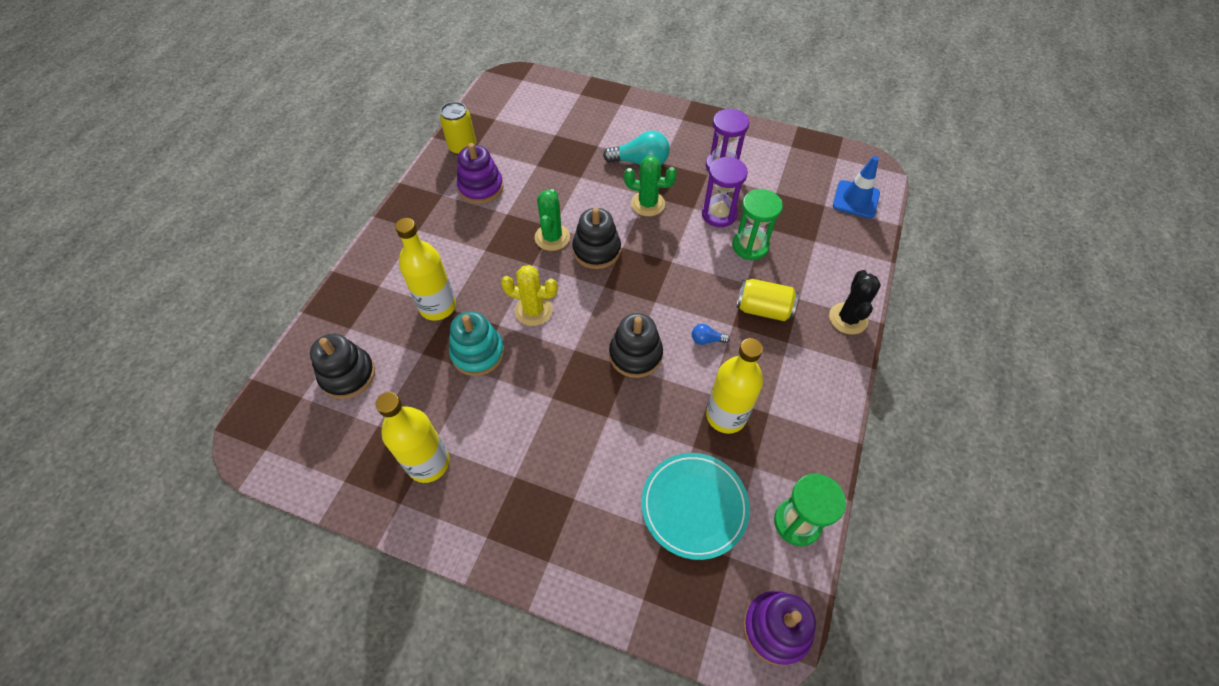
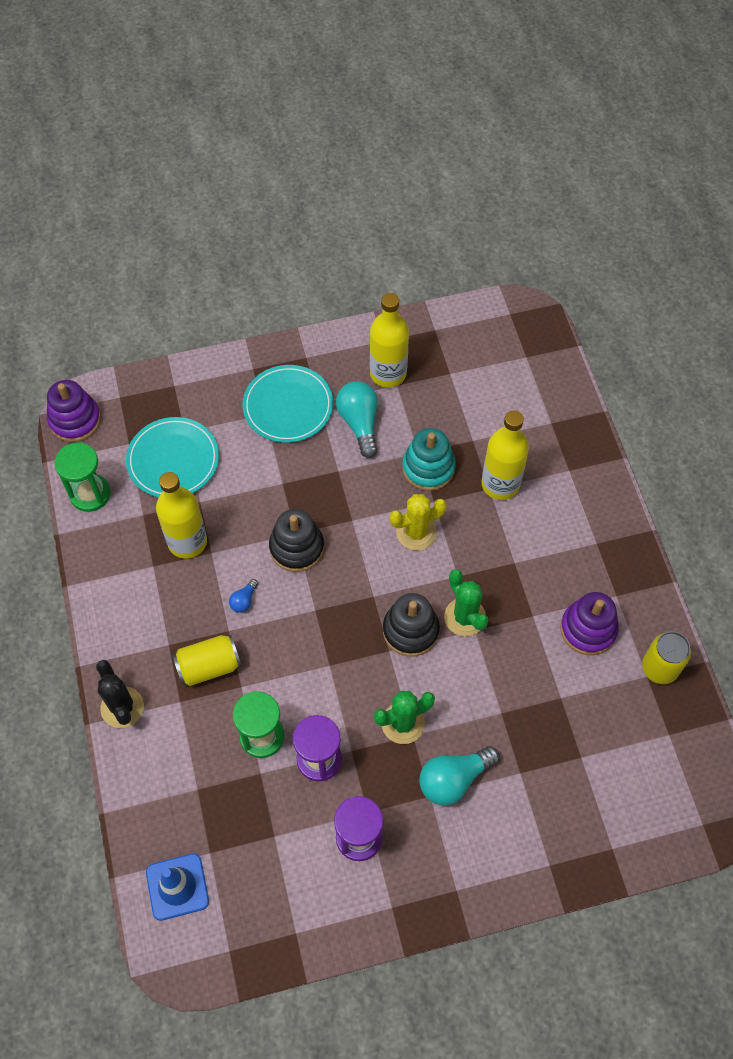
camera: 145 degrees right, 5 degrees up
black stacking toy [310,333,375,399] -> none
blue light bulb [692,324,730,345] -> blue light bulb turned 150 degrees clockwise [229,579,258,613]
none -> turquoise plate [242,365,333,443]
none -> turquoise light bulb [336,381,378,458]

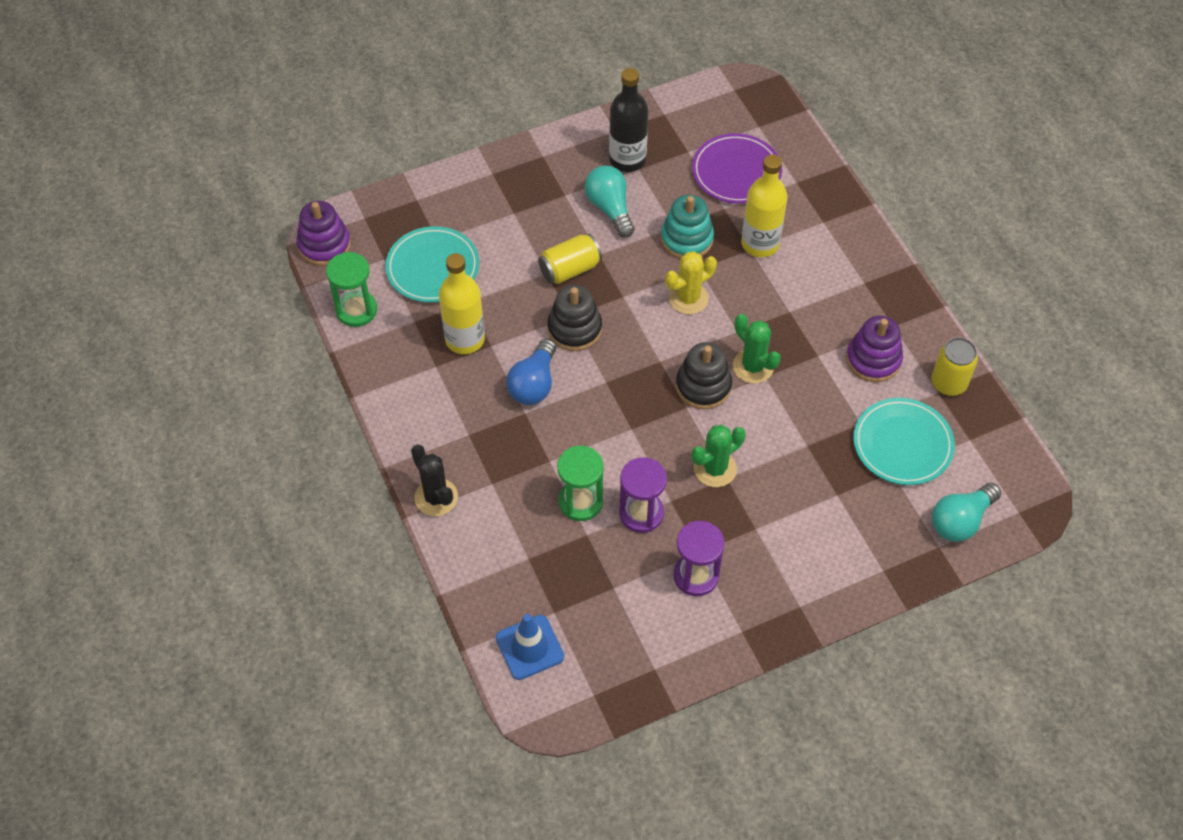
camera: 10 degrees left, 5 degrees down
yellow can [173,635,241,686] -> yellow can moved to [538,234,602,284]
blue light bulb [229,579,258,613] -> blue light bulb [506,338,556,405], size x2.05
turquoise plate [242,365,333,443] -> turquoise plate moved to [853,398,955,485]
yellow bottle [370,293,409,388] -> black bottle [609,68,648,172]
turquoise light bulb [419,746,500,806] -> turquoise light bulb moved to [932,483,1001,542]
none -> purple plate [692,133,782,204]

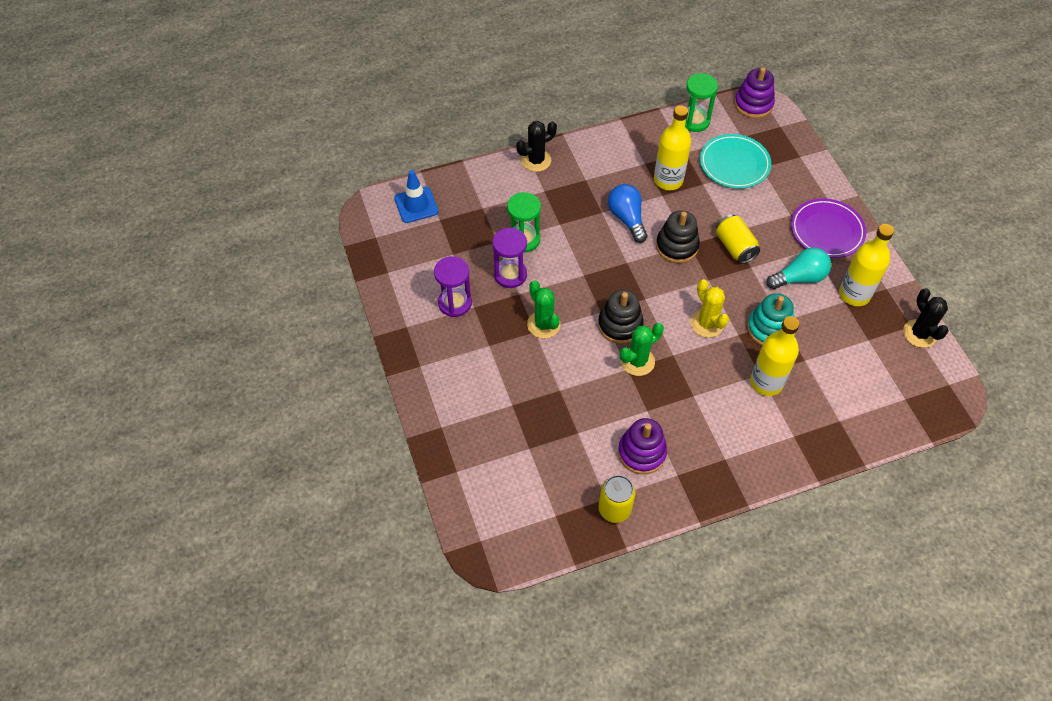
camera: 95 degrees right, 0 degrees up
blue light bulb [506,338,556,405] -> blue light bulb turned 45 degrees clockwise [608,184,647,243]
black bottle [609,68,648,172] -> yellow bottle [839,224,894,306]
purple plate [692,133,782,204] -> purple plate moved to [791,198,866,258]
turquoise plate [853,398,955,485] -> none
turquoise light bulb [932,483,1001,542] -> none
none -> black cactus [903,288,949,348]

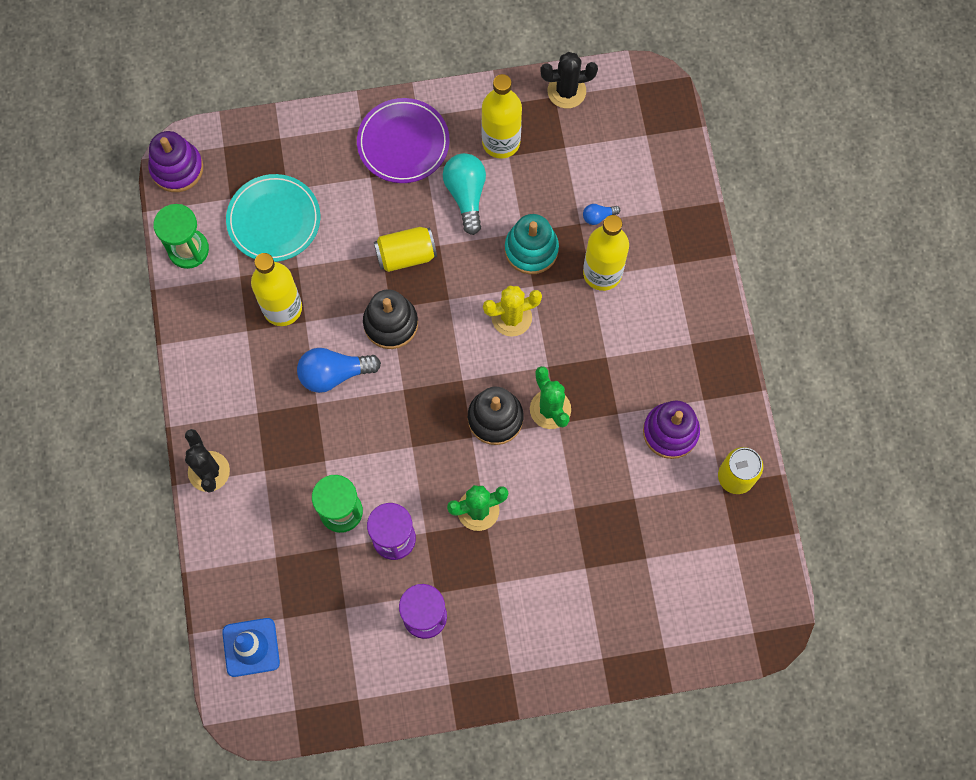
camera: 80 degrees left, 15 degrees up
none -> blue light bulb [583,204,620,225]

